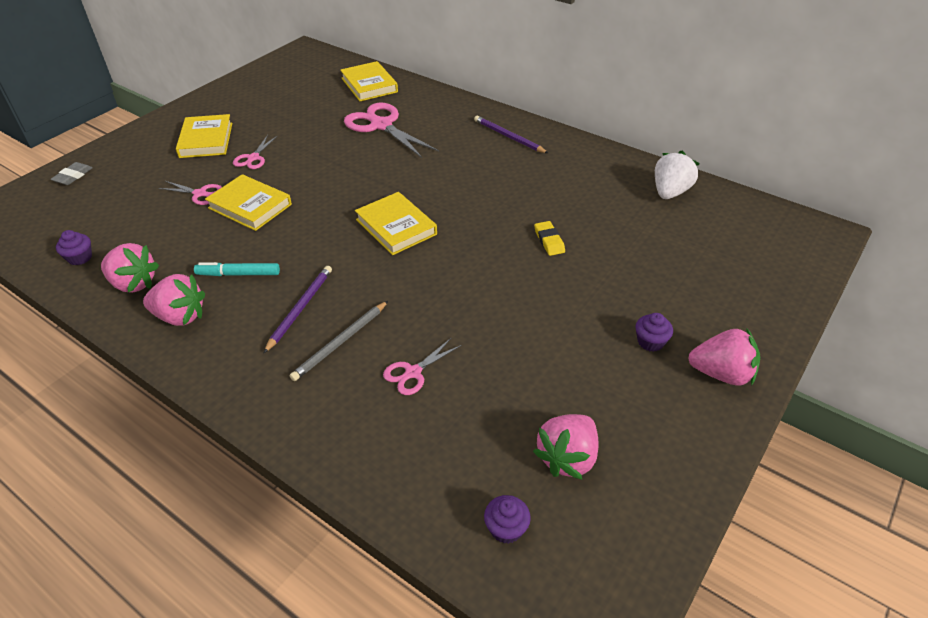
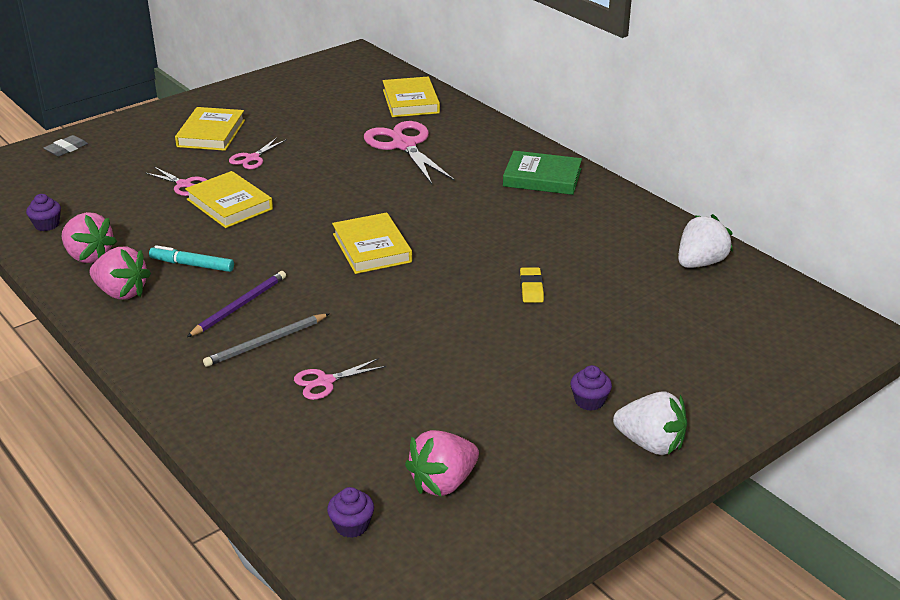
camera: 15 degrees right, 10 degrees down
purple pencil [474,116,548,153] -> green book [503,151,582,195]
pink strawberry [688,328,760,386] -> white strawberry [613,391,687,455]

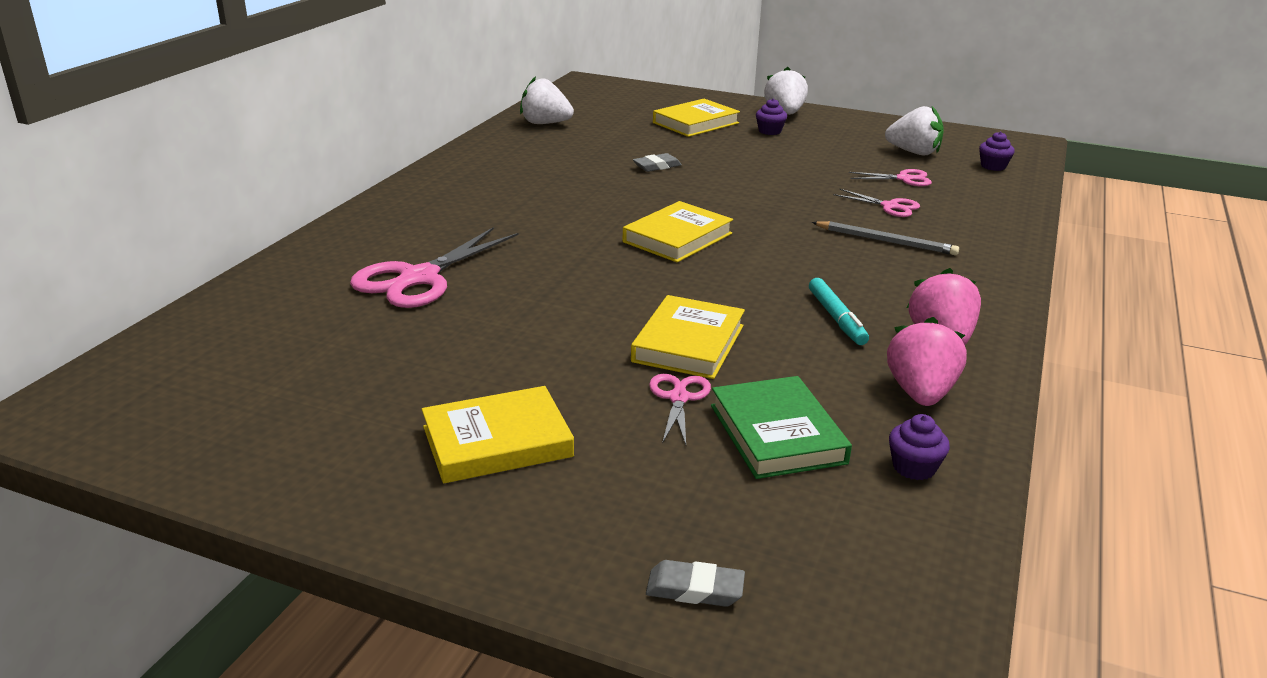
camera: 120 degrees left, 5 degrees down
purple pencil [187,271,286,337] -> none
pink scissors [229,138,287,169] -> pink scissors moved to [849,169,932,186]
yellow book [383,77,440,117] -> yellow book moved to [653,99,740,137]
pink strawberry [405,430,479,497] -> white strawberry [885,106,944,155]
green book [503,151,582,195] -> green book moved to [711,376,852,479]
yellow eraser [520,267,544,303] -> grey eraser [633,153,682,172]

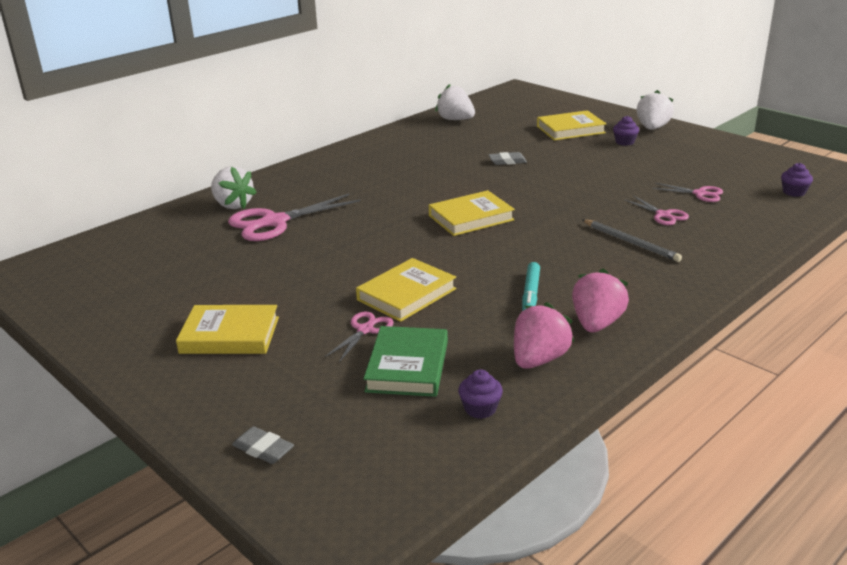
camera: 25 degrees right, 0 degrees up
white strawberry [885,106,944,155] -> white strawberry moved to [211,166,257,209]

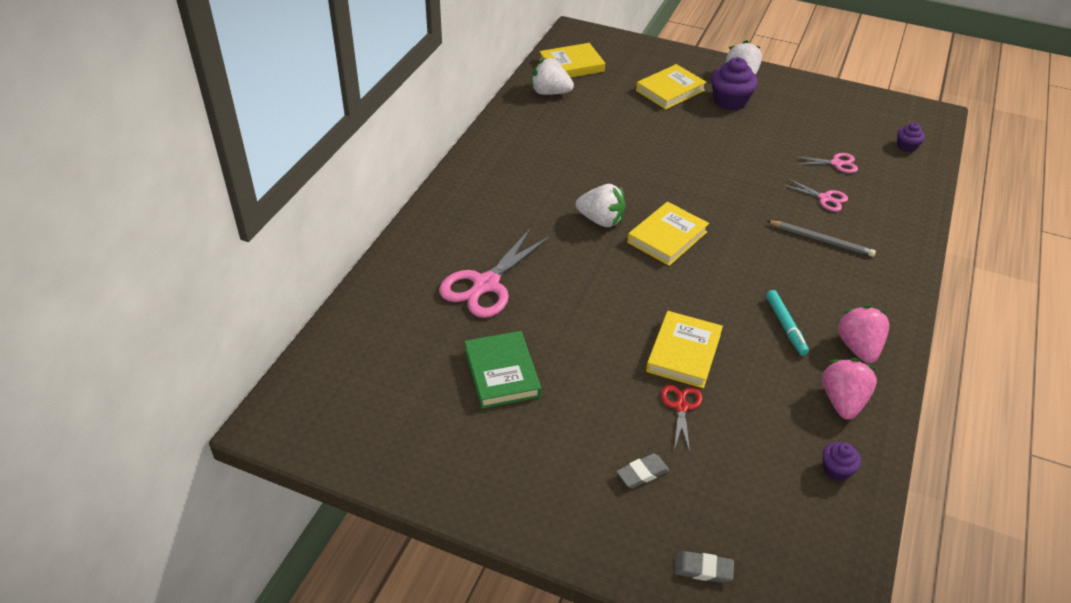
camera: 25 degrees left, 15 degrees up
yellow book [176,305,279,354] -> yellow book moved to [539,43,605,78]
white strawberry [211,166,257,209] -> white strawberry moved to [576,184,626,227]
pink scissors [325,312,394,362] -> red scissors [661,385,702,452]
green book [363,326,448,397] -> green book moved to [464,331,541,409]
grey eraser [489,152,527,165] -> grey eraser moved to [617,453,669,488]
purple cupcake [613,116,639,146] -> purple cupcake [711,57,758,110], size x1.82

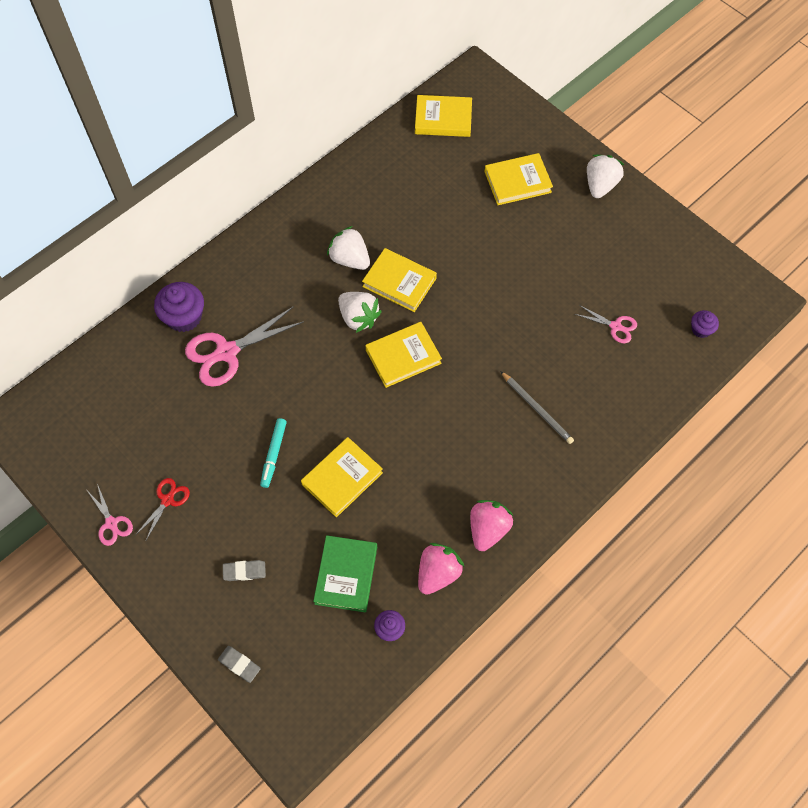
camera: 25 degrees right, 20 degrees up
green book [464,331,541,409] -> green book moved to [313,535,377,612]
white strawberry [531,58,574,95] -> white strawberry moved to [327,226,370,270]
red scissors [661,385,702,452] -> red scissors moved to [136,478,190,540]
purple cupcake [711,57,758,110] -> purple cupcake moved to [154,282,204,332]
turquoise marker [766,290,809,356] -> turquoise marker moved to [260,418,287,488]
pink scissors [782,178,848,211] -> pink scissors moved to [88,484,133,546]
none -> yellow book [362,248,437,312]

